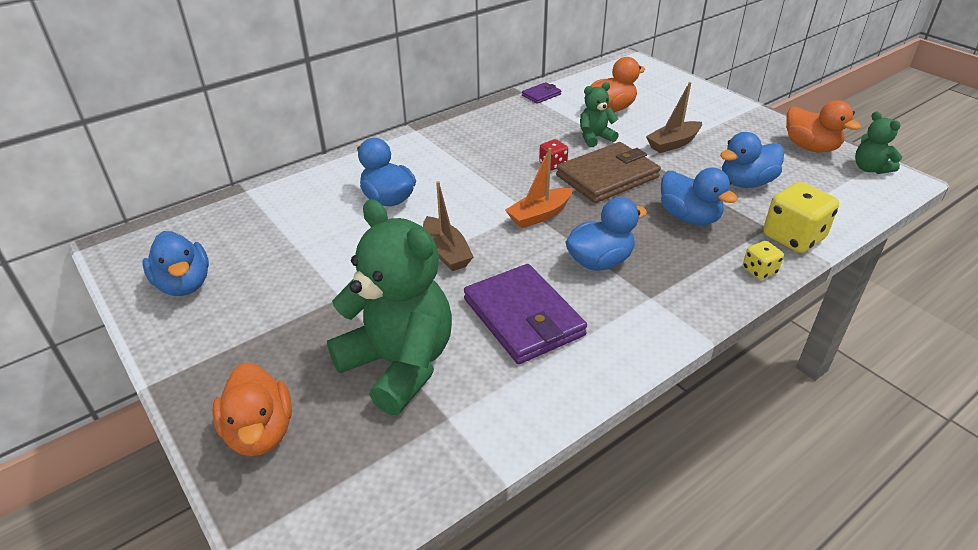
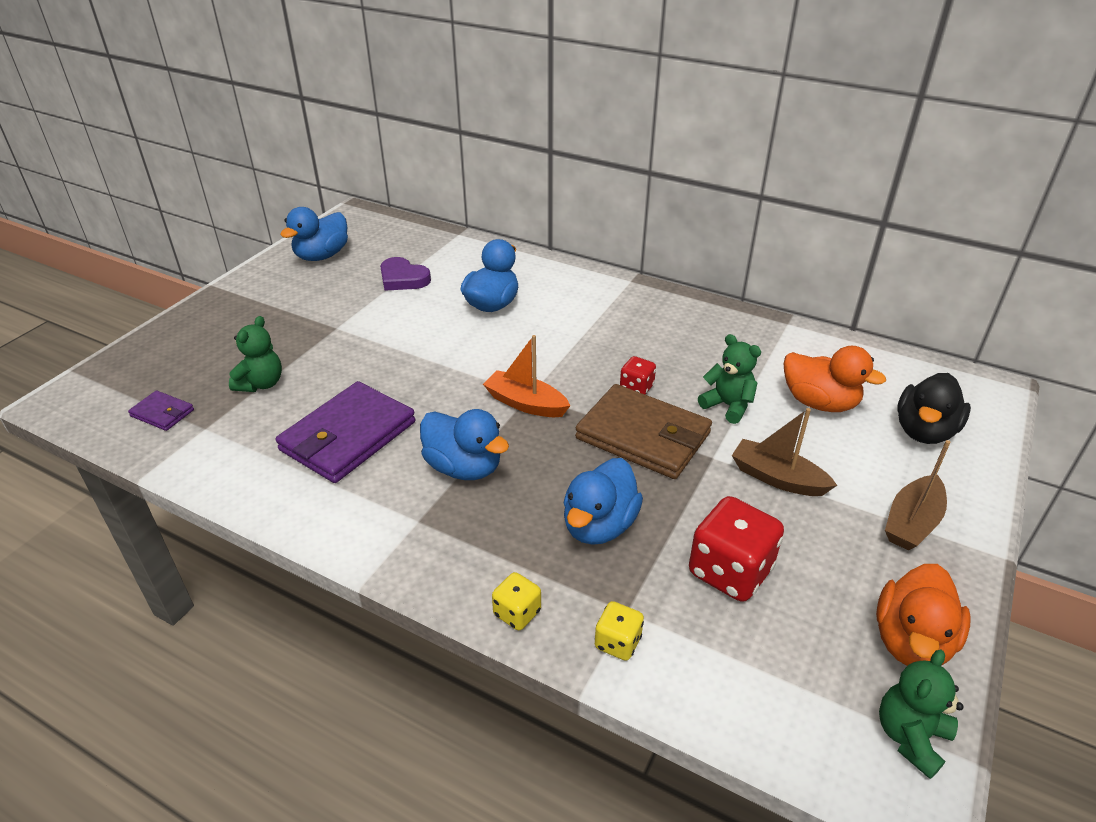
camera: 65 degrees right, 0 degrees up
orange duck [213,362,292,456] -> none
green teddy bear [327,199,452,415] -> green teddy bear [229,316,282,392], size x0.47
brown boat [423,181,473,271] -> brown boat moved to [885,440,950,550]
purple wallet [522,82,561,104] -> purple wallet moved to [128,390,194,431]
blue duck [720,132,784,188] -> red dice [689,496,784,602]
yellow dice [763,182,839,253] -> yellow dice [595,601,644,661], size x0.53
none -> purple heart [380,257,431,291]
none -> black duck [897,373,971,444]

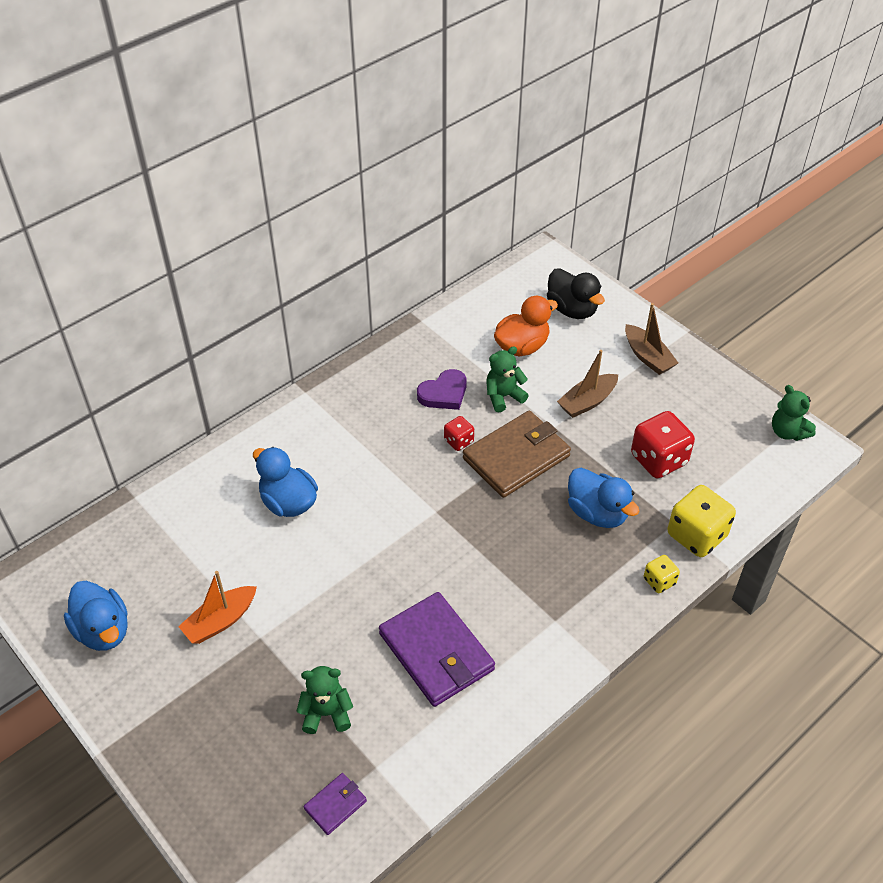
camera: 70 degrees left, 10 degrees up
green teddy bear [229,316,282,392] -> green teddy bear turned 45 degrees counterclockwise [296,666,353,734]
purple heart [380,257,431,291] -> purple heart moved to [417,369,467,410]
blue duck [420,409,509,480] -> none
orange boat [483,335,571,417] -> orange boat moved to [178,571,257,644]
yellow dice [595,601,644,661] -> yellow dice [668,485,736,557], size x1.90
orange duck [876,564,971,666] -> none

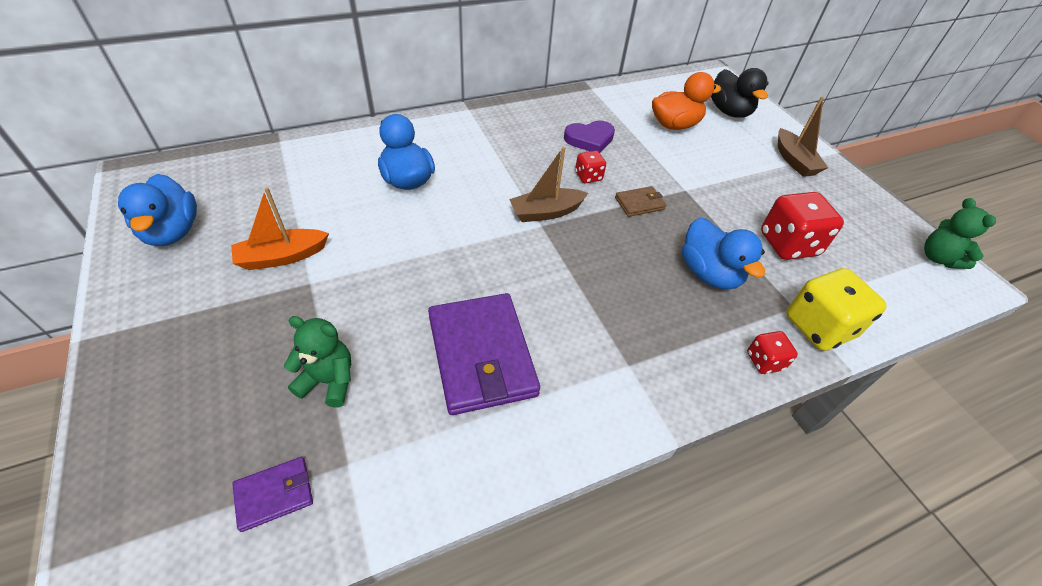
camera: 15 degrees right, 0 degrees up
brown wallet [463,411,571,498] -> brown wallet [615,186,667,217], size x0.47
green teddy bear [486,346,529,412] -> none
brown boat [557,350,618,418] -> brown boat moved to [509,147,588,222]
yellow dice [644,555,680,593] -> red dice [747,331,798,374]

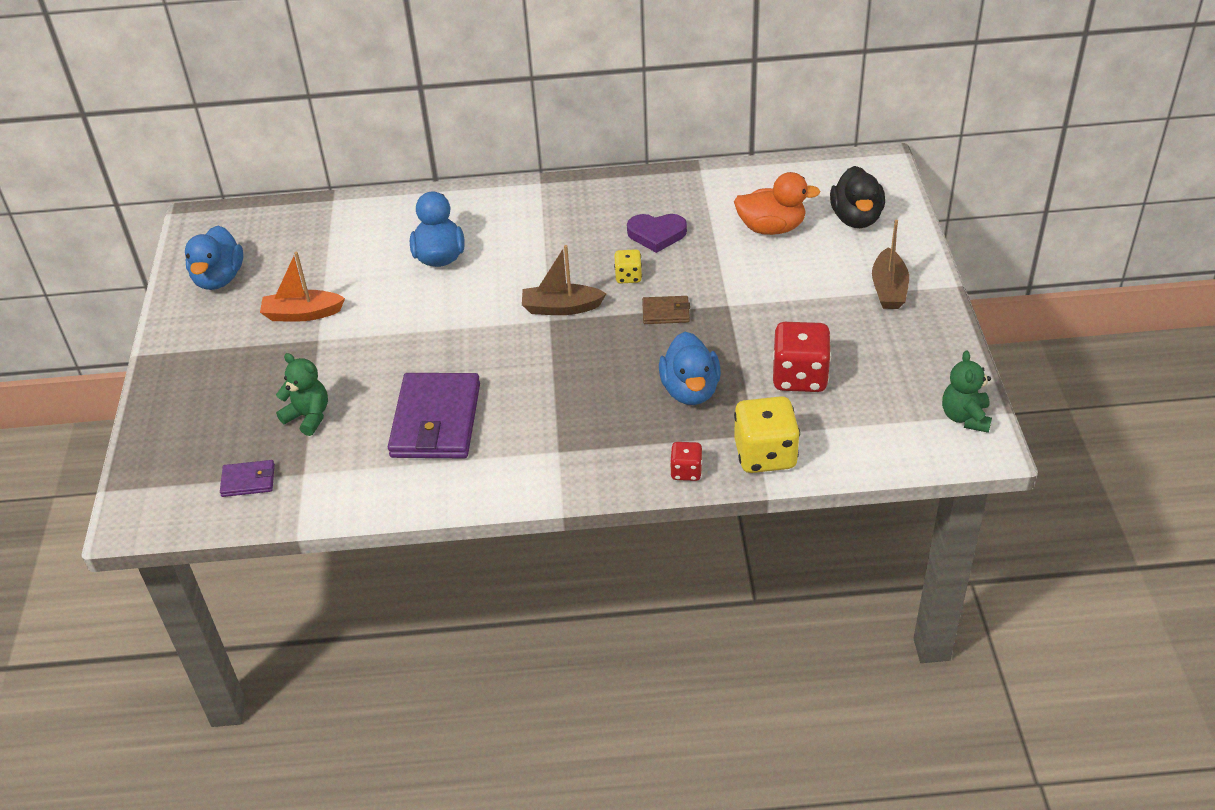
camera: 25 degrees right, 5 degrees down
red dice [575,151,606,183] -> yellow dice [614,249,642,284]

